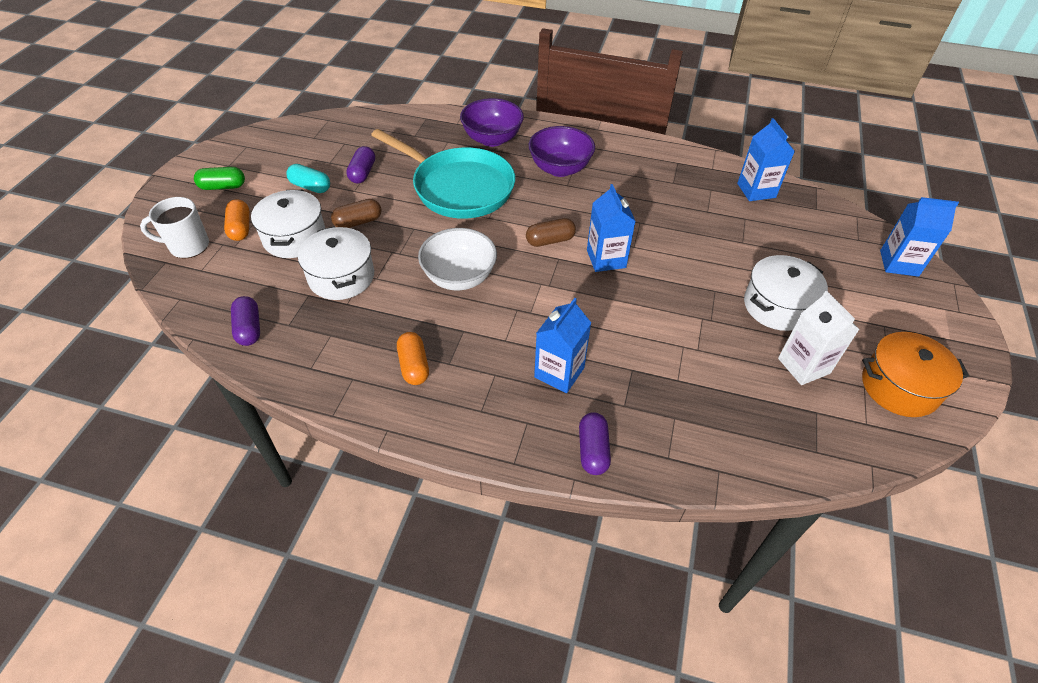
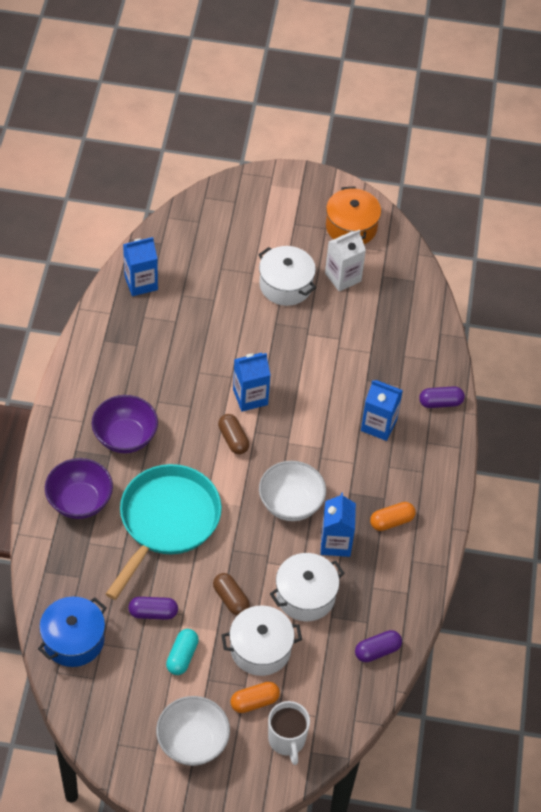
camera: 100 degrees left, 5 degrees up
green capsule [194,167,245,190] -> white bowl [156,696,230,766]
blue carton [880,197,959,277] -> blue carton moved to [321,492,356,557]
none -> blue pot [38,597,107,667]

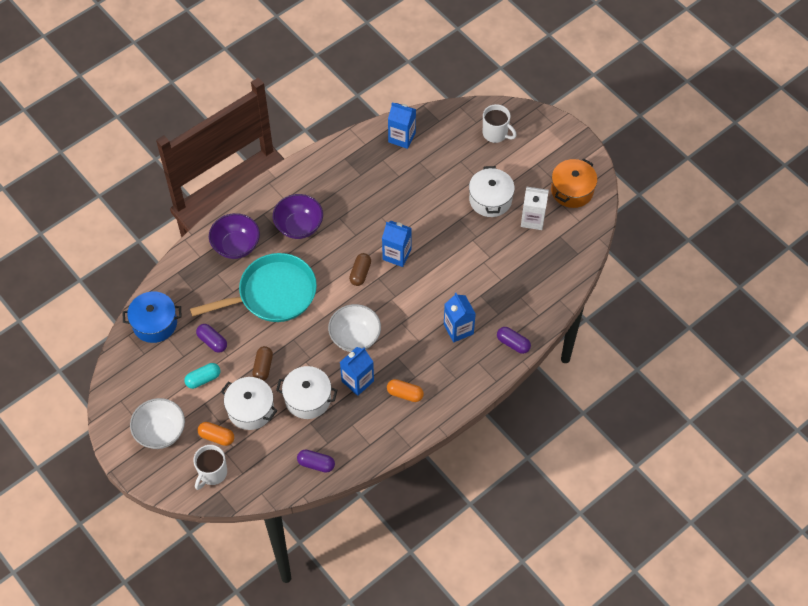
camera: 45 degrees right, 5 degrees up
none -> white mug [483,104,517,143]

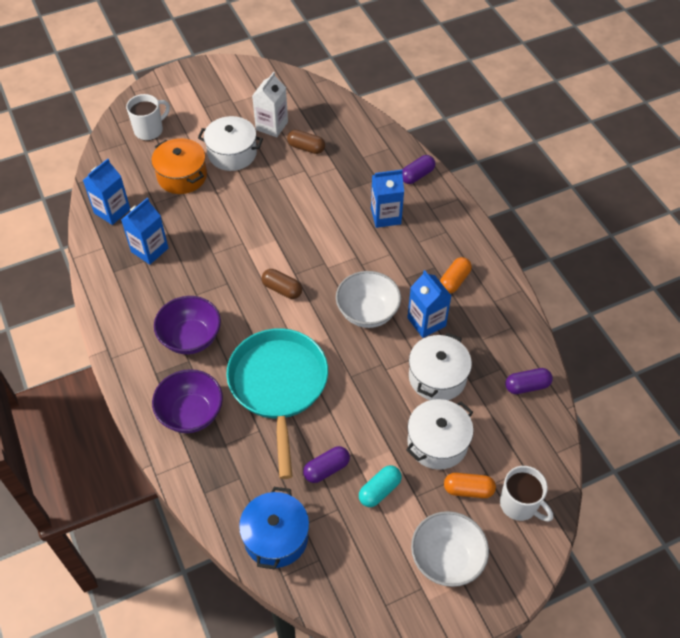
camera: 75 degrees left, 5 degrees down
turquoise capsule [184,363,220,389] -> turquoise capsule turned 60 degrees clockwise [359,465,402,507]
orange capsule [198,422,234,446] -> orange capsule turned 60 degrees clockwise [444,473,496,498]
brown capsule [252,346,273,381] -> brown capsule moved to [287,130,325,154]
purple capsule [297,449,335,473] -> purple capsule turned 45 degrees clockwise [505,368,553,394]
blue carton [382,221,412,267] -> blue carton moved to [121,198,168,265]
orange pot [551,158,597,208] -> orange pot moved to [151,138,207,194]

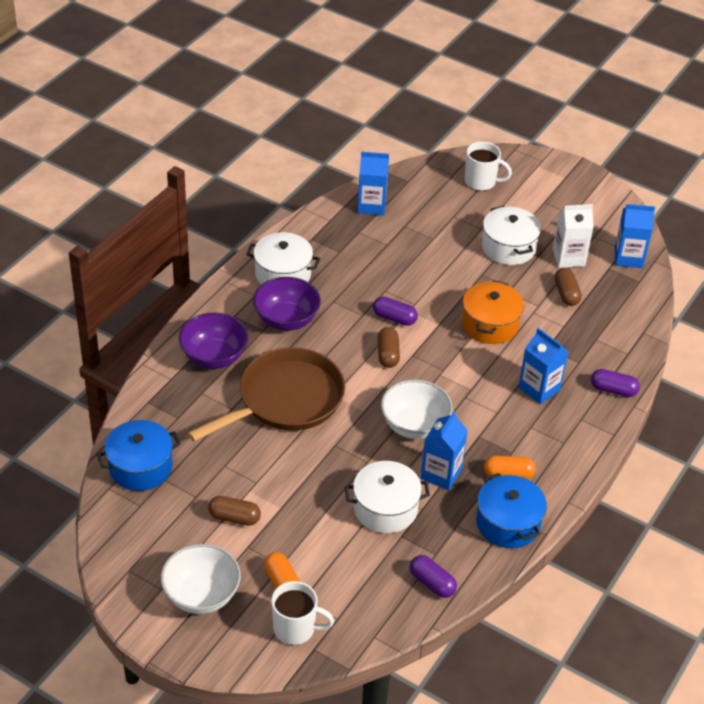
camera: 55 degrees right, 10 degrees down
blue carton [121,198,168,265] -> blue carton moved to [615,204,655,268]
orange pot [151,138,207,194] -> orange pot moved to [462,280,524,344]
turquoise pan [226,328,328,479] -> brown pan [188,347,345,442]
purple capsule [303,446,350,483] -> purple capsule moved to [373,297,418,326]
turquoise capsule [359,465,402,507] -> brown capsule [208,496,261,526]
white pot [406,399,474,470] -> white pot moved to [246,232,320,285]
white mug [500,466,553,522] -> white mug turned 90 degrees counterclockwise [271,581,334,645]
none -> blue pot [476,473,547,548]

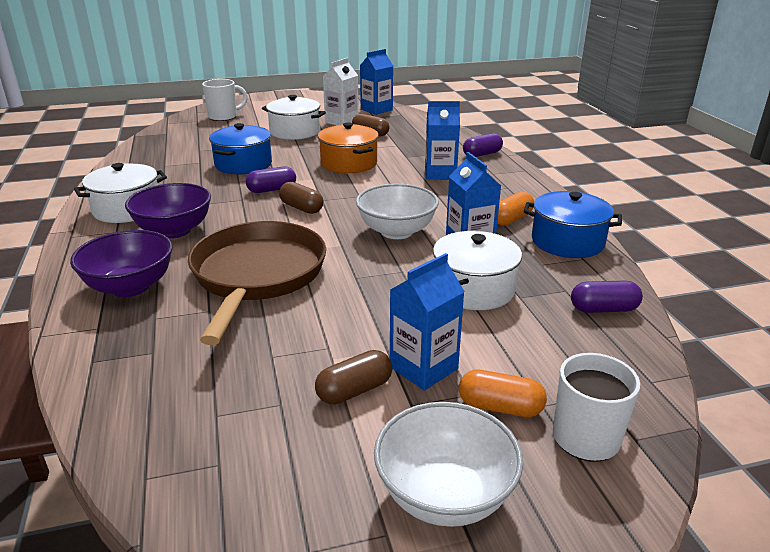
camera: 45 degrees left, 15 degrees down
blue pot [97,420,181,491] -> blue pot moved to [209,123,272,174]
blue carton [357,152,389,215] -> blue carton moved to [390,253,465,390]

